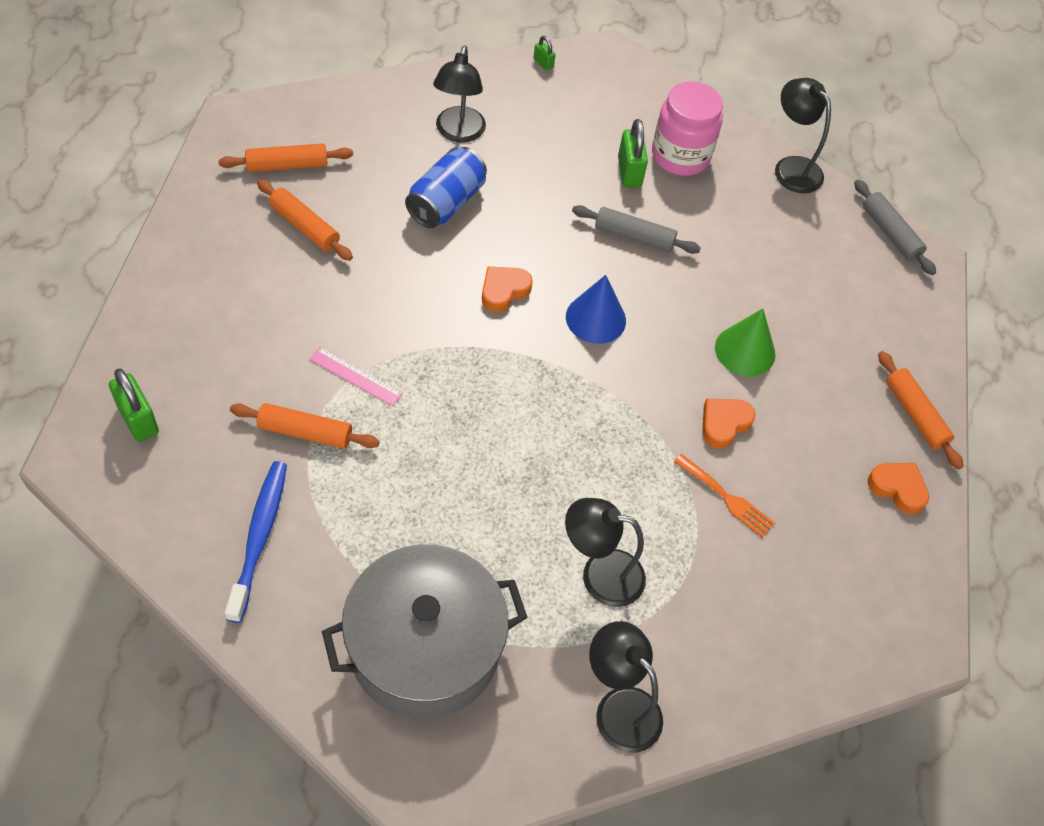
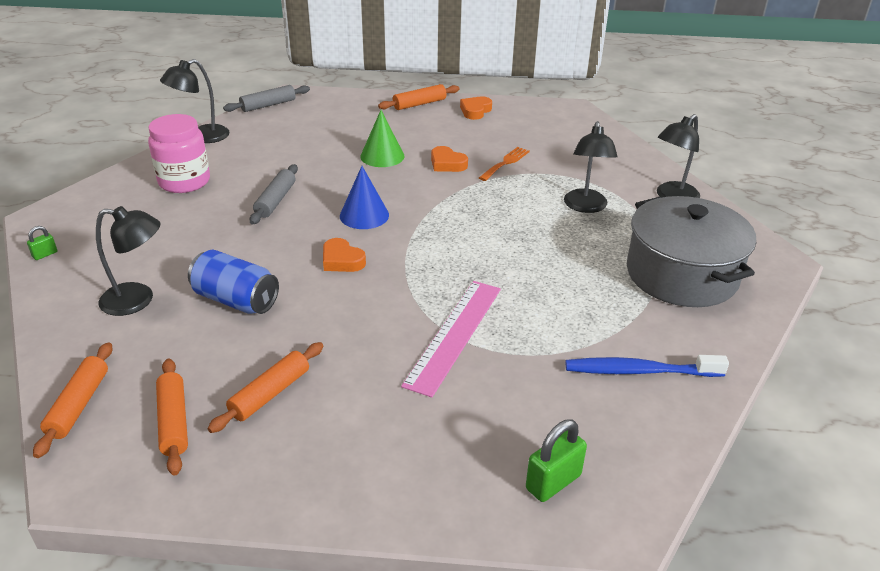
camera: 90 degrees left, 20 degrees down
orange rolling pin [230,403,380,449] -> orange rolling pin moved to [33,342,112,458]
pink ruler [309,347,403,406] -> pink ruler [401,281,501,398], size x1.88
green padlock [618,119,648,187] -> none

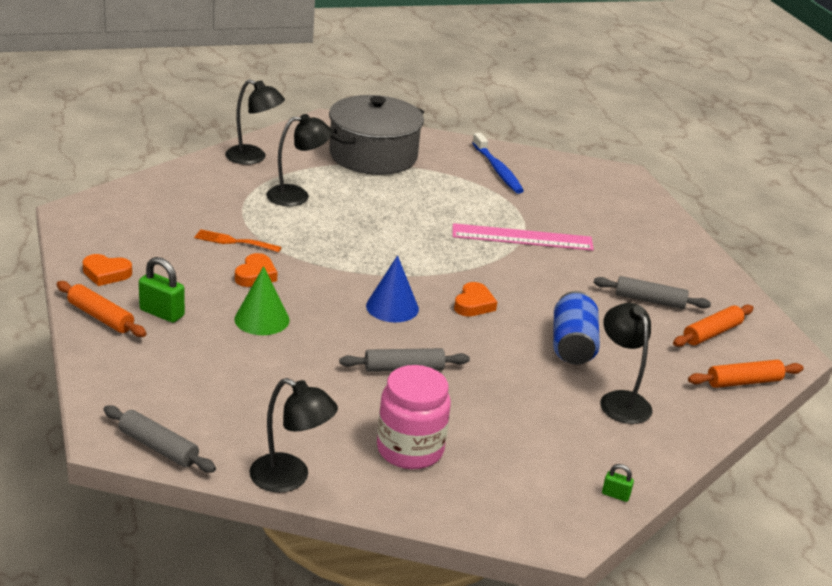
camera: 115 degrees left, 5 degrees down
orange rolling pin [207,342,323,433] -> grey rolling pin [594,276,711,309]
green padlock [526,420,587,502] -> green padlock moved to [139,257,185,323]

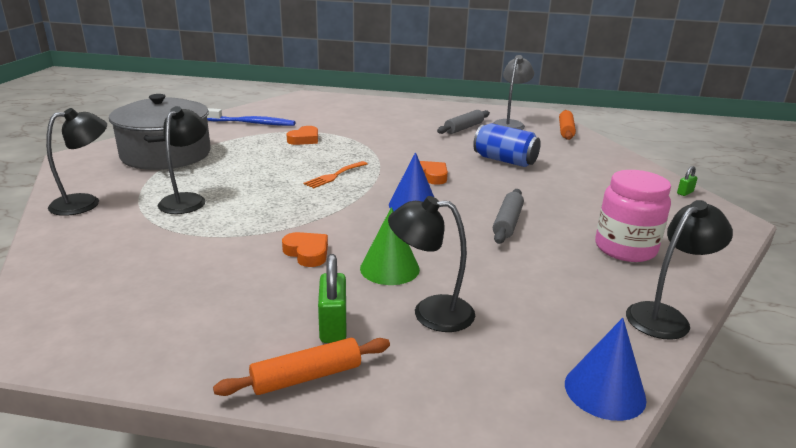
camera: 60 degrees left, 5 degrees down
orange heart [83,254,132,286] -> orange heart moved to [287,126,318,145]
grey rolling pin [103,405,216,473] -> blue cone [565,318,647,421]
green padlock [139,257,185,323] -> green padlock turned 60 degrees counterclockwise [318,254,346,343]
orange fork [194,229,282,252] -> orange fork moved to [304,161,367,188]
pink ruler [452,223,594,251] -> none
black lamp [600,303,653,424] -> black lamp moved to [388,196,475,332]
orange rolling pin [673,305,754,347] -> grey lamp [493,55,534,130]

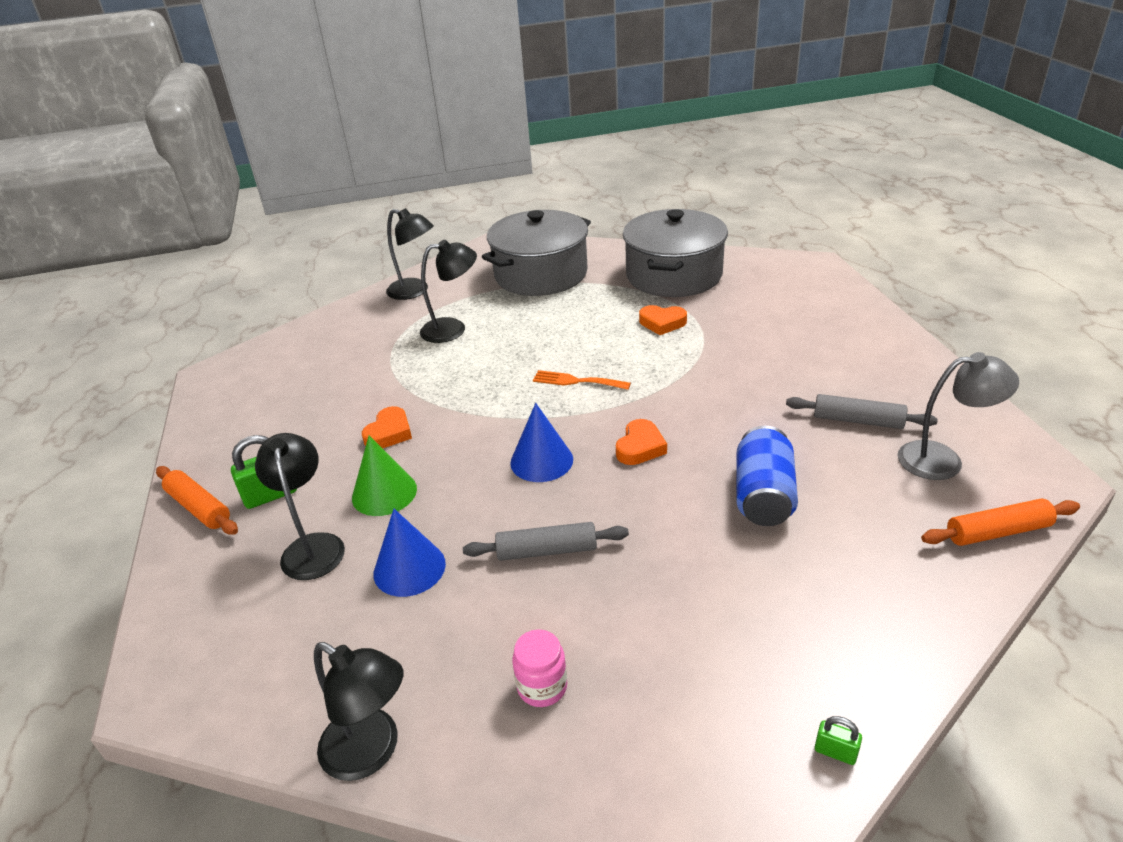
camera: 70 degrees right, 10 degrees up
blue toothbrush [207,108,295,126] -> grey pot [623,209,728,297]
blue cone [565,318,647,421] -> blue cone moved to [374,509,446,597]
pink jar [595,170,671,262] -> pink jar [512,629,567,707], size x0.55

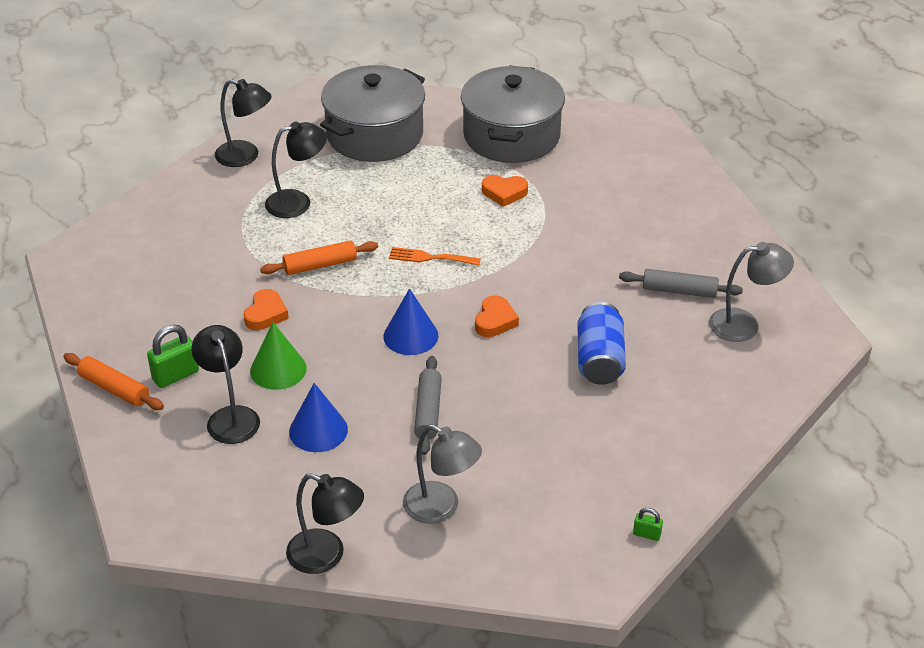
camera: 10 degrees left, 5 degrees up
grey rolling pin [463,522,629,561] -> grey rolling pin turned 75 degrees counterclockwise [414,356,442,455]
pink jar [512,629,567,707] -> grey lamp [403,424,482,524]
orange rolling pin [921,499,1080,546] -> orange rolling pin moved to [260,240,378,275]

